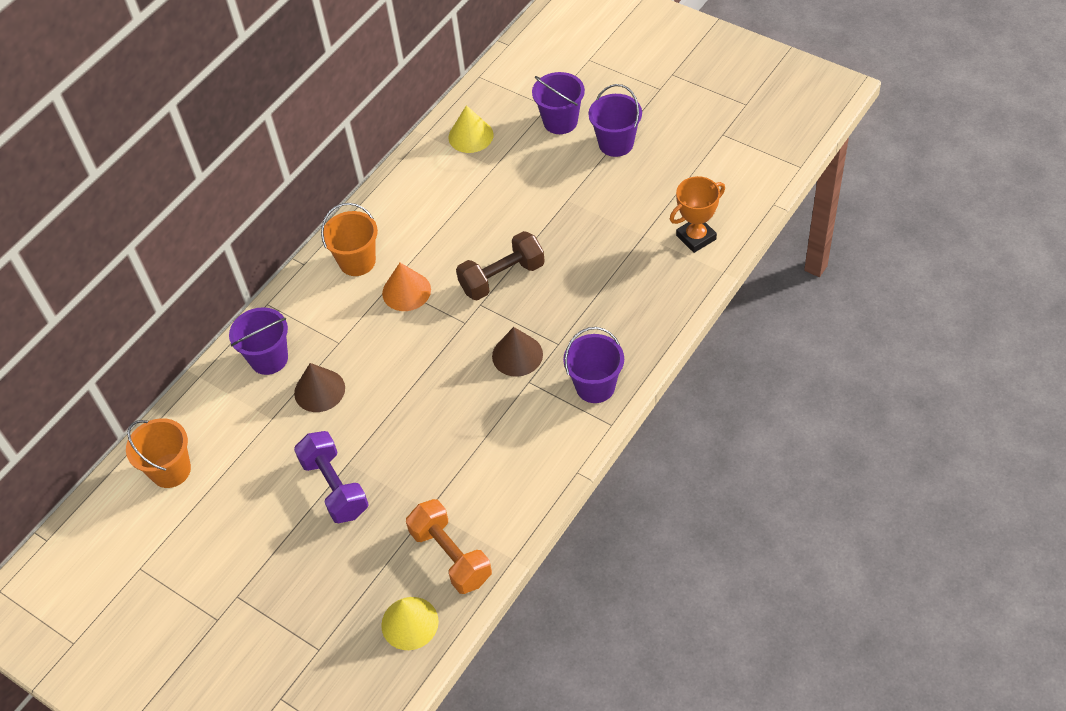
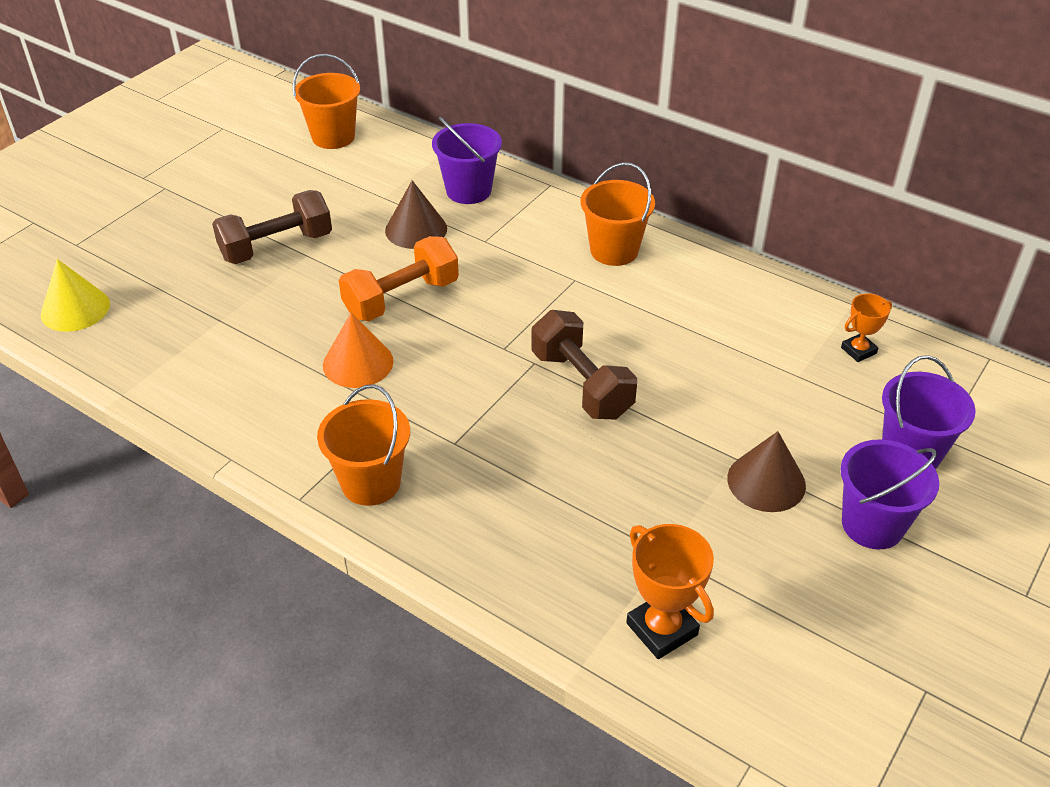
camera: 85 degrees right, 10 degrees down
purple dumbbell [294,431,369,523] -> brown dumbbell [212,190,332,264]
orange cone [382,263,431,311] -> orange cone moved to [323,313,393,388]
orange dumbbell [406,499,492,594] -> orange dumbbell moved to [339,236,459,321]
yellow cone [448,105,494,153] -> orange trophy [841,294,892,362]
brown cone [492,327,543,377] -> brown cone moved to [727,431,806,512]
purple bucket [563,327,624,403] -> orange bucket [317,384,410,506]

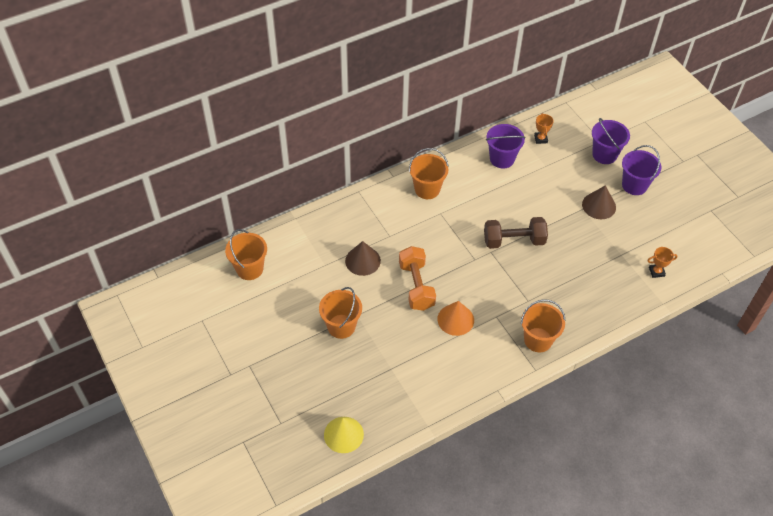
camera: 65 degrees left, 10 degrees up
brown dumbbell [212,190,332,264] -> orange bucket [319,287,362,339]
purple bucket [432,117,502,204] -> purple bucket moved to [486,124,526,169]
orange trophy [626,524,714,659] -> orange trophy [647,247,677,278], size x0.61

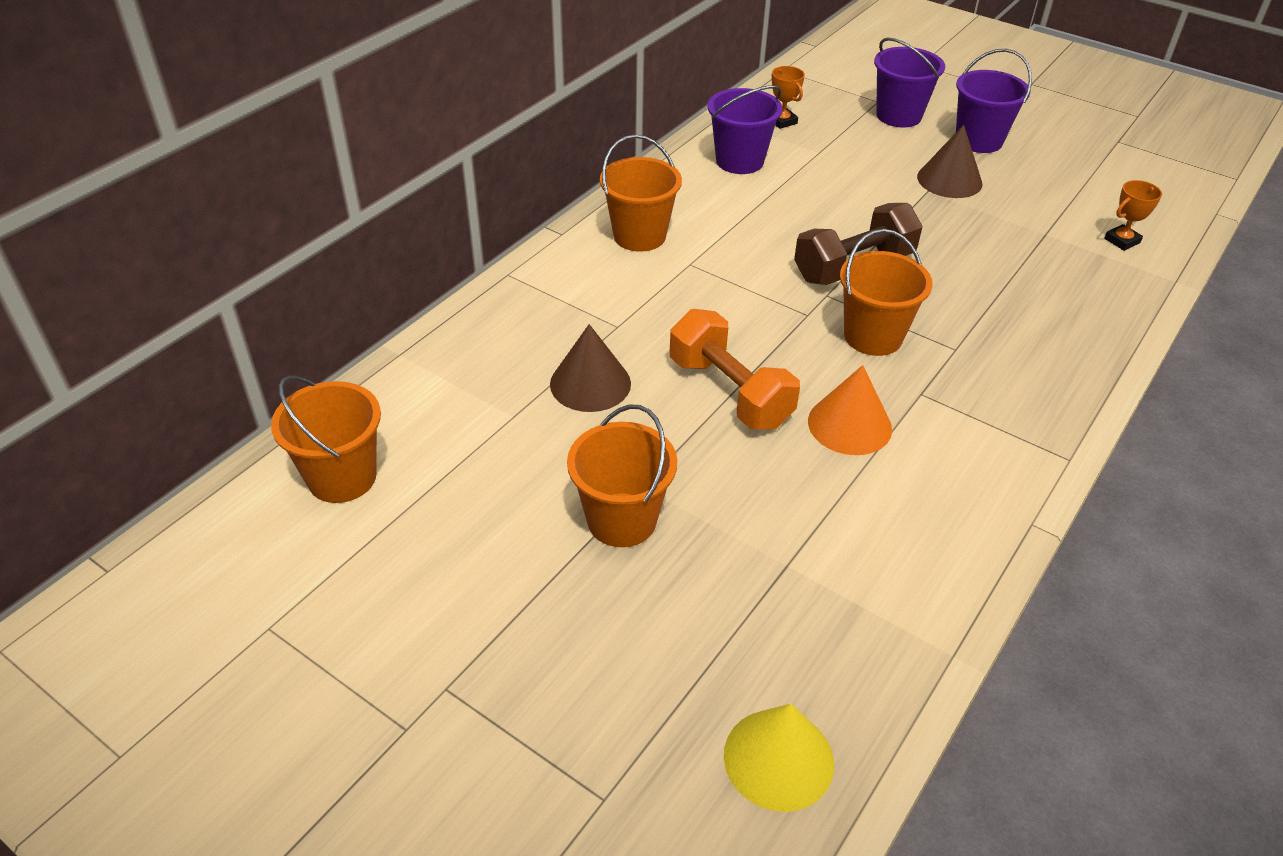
camera: 25 degrees left, 10 degrees down
orange bucket [521,299,565,352] -> orange bucket moved to [840,229,933,356]

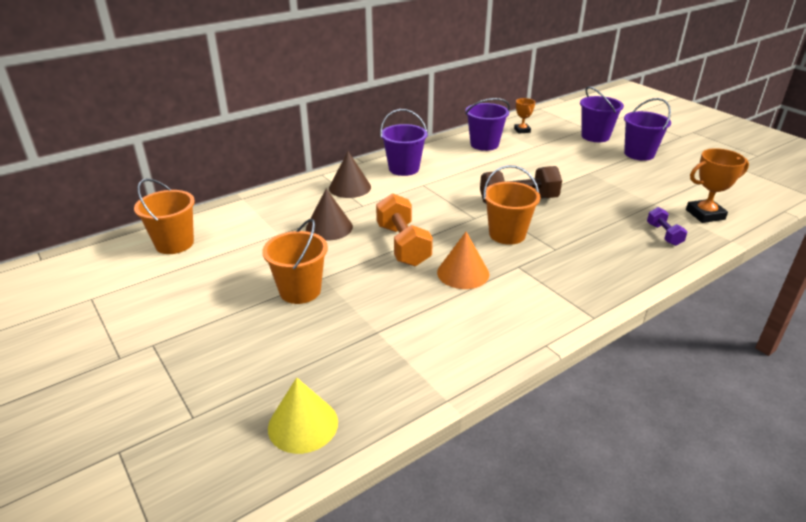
camera: 20 degrees right, 10 degrees down
orange bucket [600,134,682,252] -> purple bucket [380,109,428,176]
brown cone [917,125,982,198] -> brown cone moved to [329,151,371,198]
orange trophy [1104,180,1162,251] -> orange trophy [686,148,749,223], size x1.63
none -> purple dumbbell [647,207,688,246]

